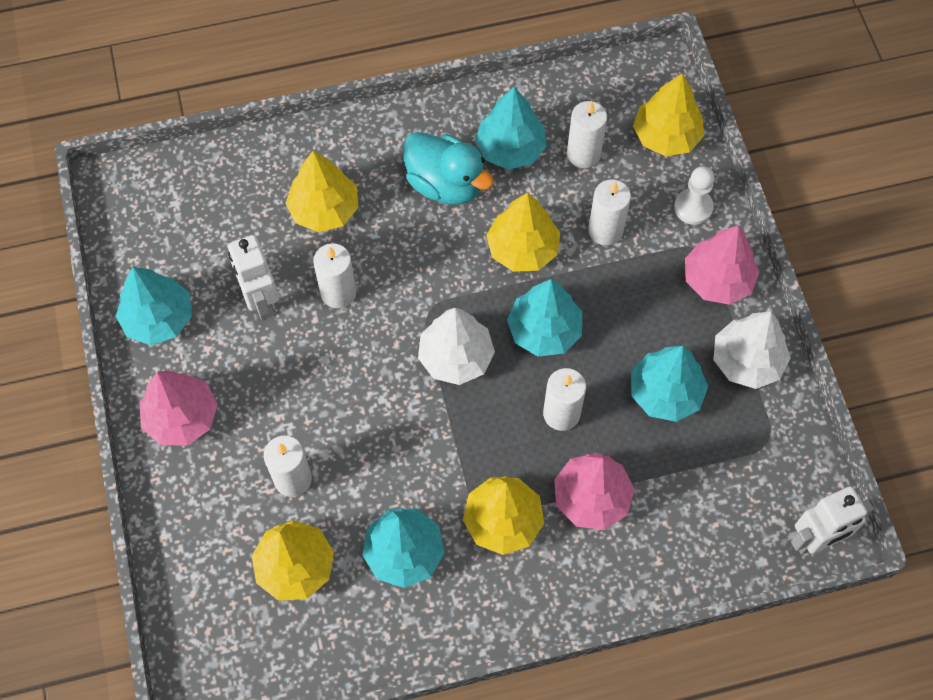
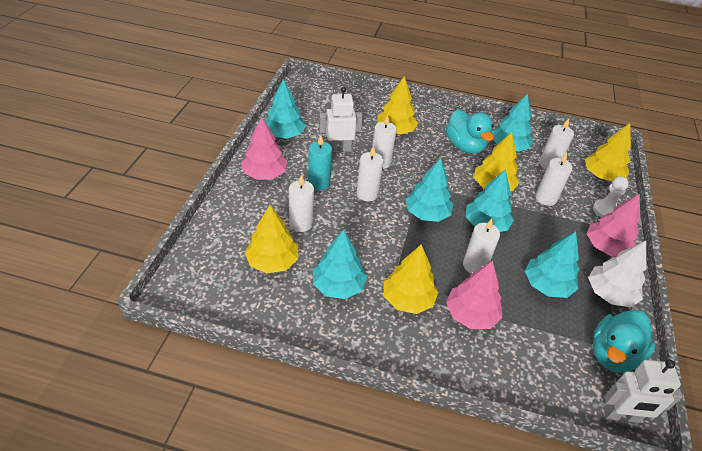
camera: 25 degrees right, 20 degrees down
white robot [228,235,279,320] -> white robot turned 75 degrees clockwise [319,87,363,152]
white tree [418,308,495,385] -> turquoise tree [405,158,453,222]
none -> turquoise candle [308,135,332,190]
none -> white candle [357,146,384,202]
none -> turquoise duck [593,310,656,373]

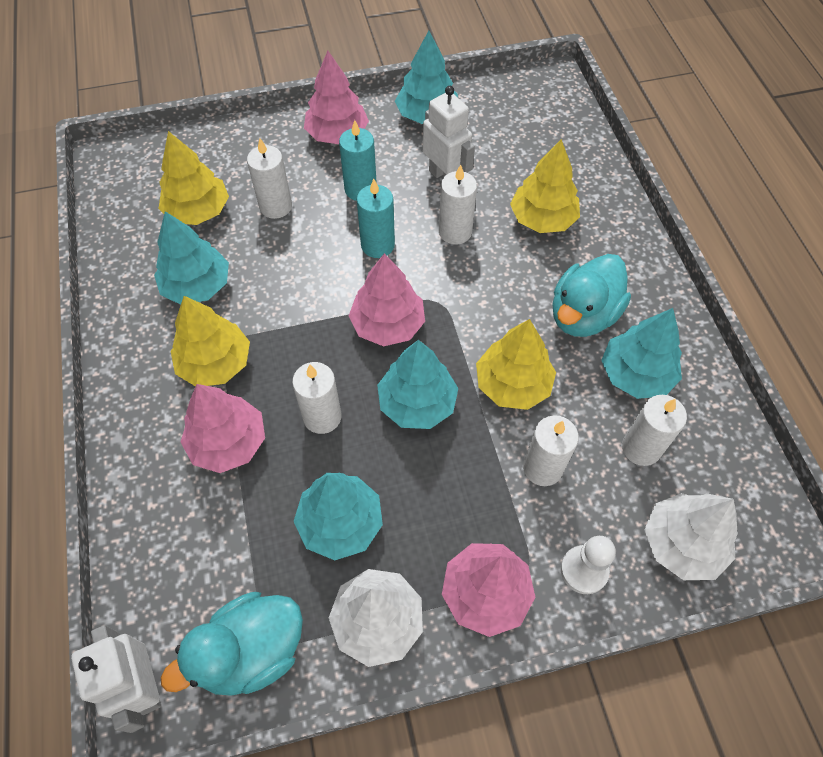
camera: 65 degrees right, 15 degrees up
white candle [357,146,384,202] -> turquoise candle [357,179,395,258]
turquoise tree [405,158,453,222] -> pink tree [349,253,425,346]
yellow tree [585,123,631,181] -> white tree [644,493,738,580]
turquoise duck [593,310,656,373] -> turquoise duck turned 45 degrees counterclockwise [161,592,303,696]

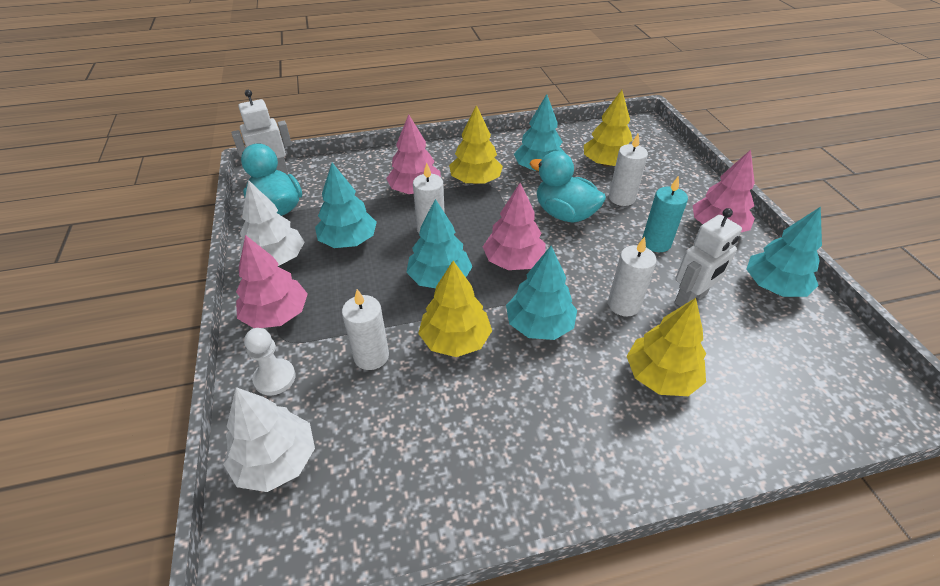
camera: 90 degrees right, 15 degrees down
turquoise candle [357,179,395,258] -> none
turquoise duck [552,254,631,337] -> turquoise duck moved to [530,151,606,223]
turquoise tree [601,308,682,399] -> turquoise tree moved to [506,246,577,340]
white candle [622,395,687,466] -> none

